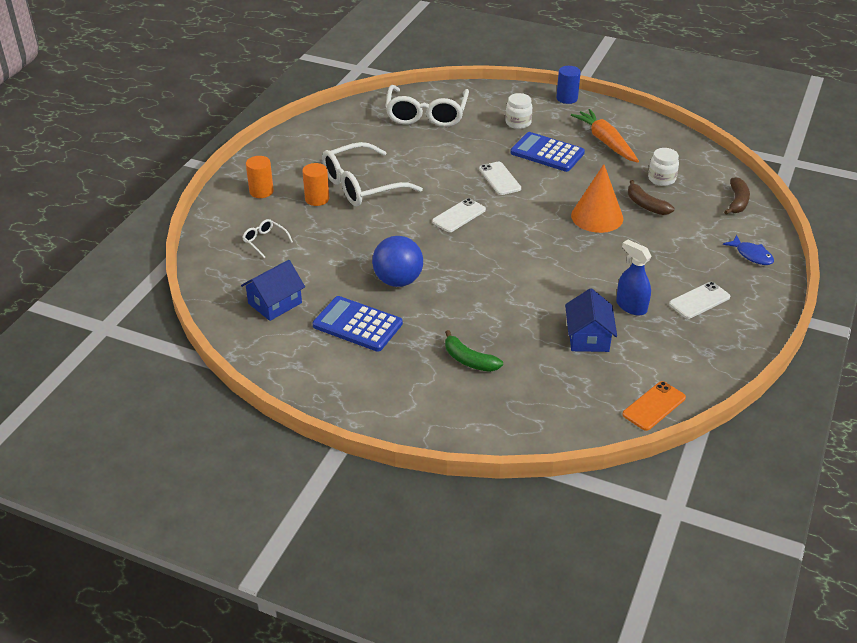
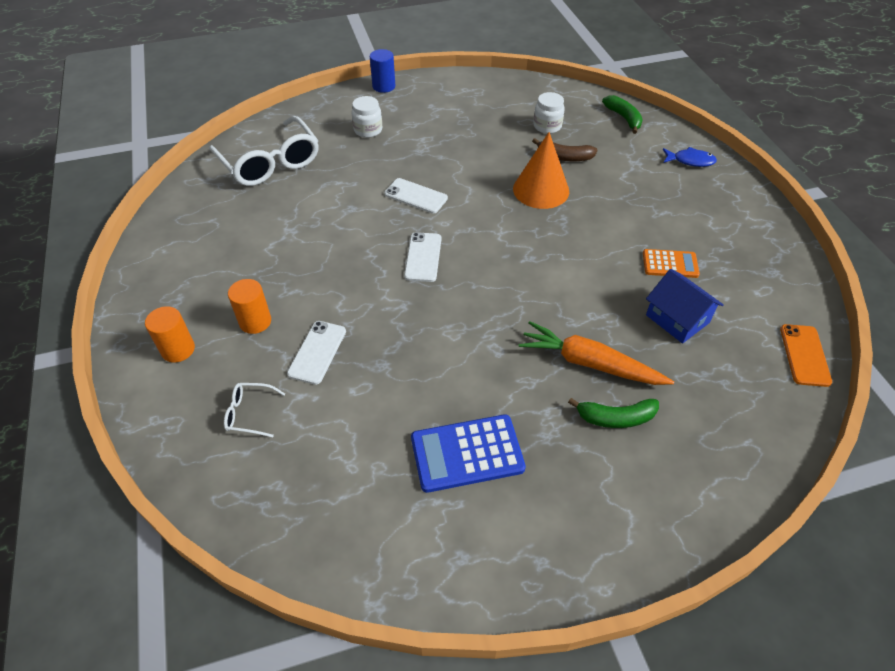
camera: 40 degrees left, 10 degrees up
blue house [241,260,305,321] -> none
white glasses [322,142,423,206] -> none
blue ball [372,236,423,287] -> none
blue calculator [510,132,585,172] -> none
orange carrot [571,109,639,163] -> orange carrot moved to [519,321,674,385]
blue spray bottle [616,239,652,315] -> orange calculator [643,249,700,278]
white phone [669,282,730,319] -> white phone moved to [287,321,346,385]
brown banana [724,177,750,215] -> green banana [602,95,643,134]

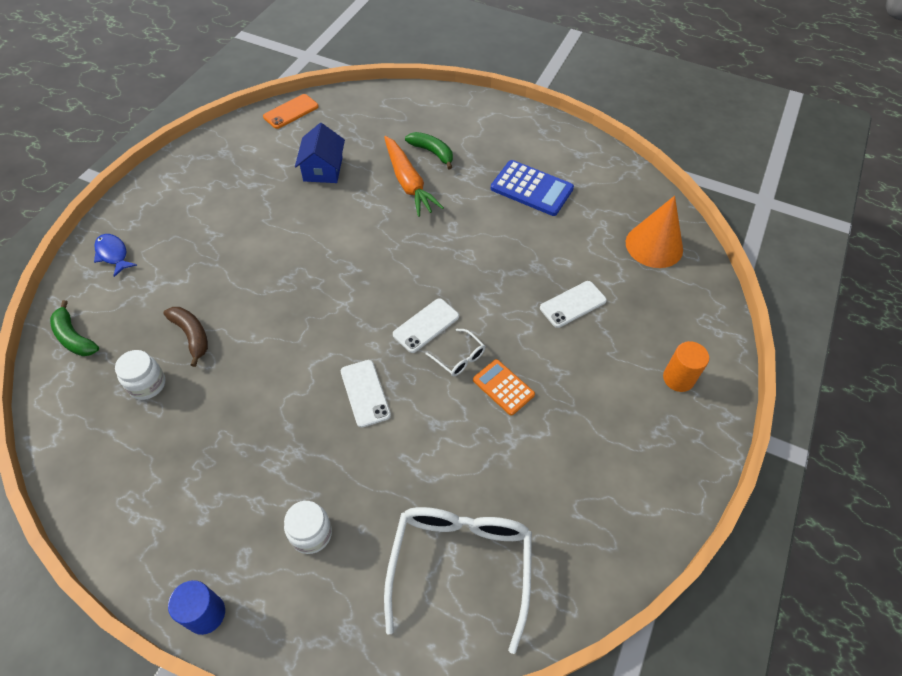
camera: 140 degrees left, 5 degrees up
white glasses [224,383,285,437] -> white glasses moved to [425,329,485,377]
orange cylinder [228,279,271,334] -> none
orange cone [513,132,569,209] -> orange cone moved to [626,196,683,268]
green banana [602,95,643,134] -> green banana turned 60 degrees counterclockwise [50,300,99,356]
orange calculator [643,249,700,278] -> orange calculator moved to [473,359,535,416]

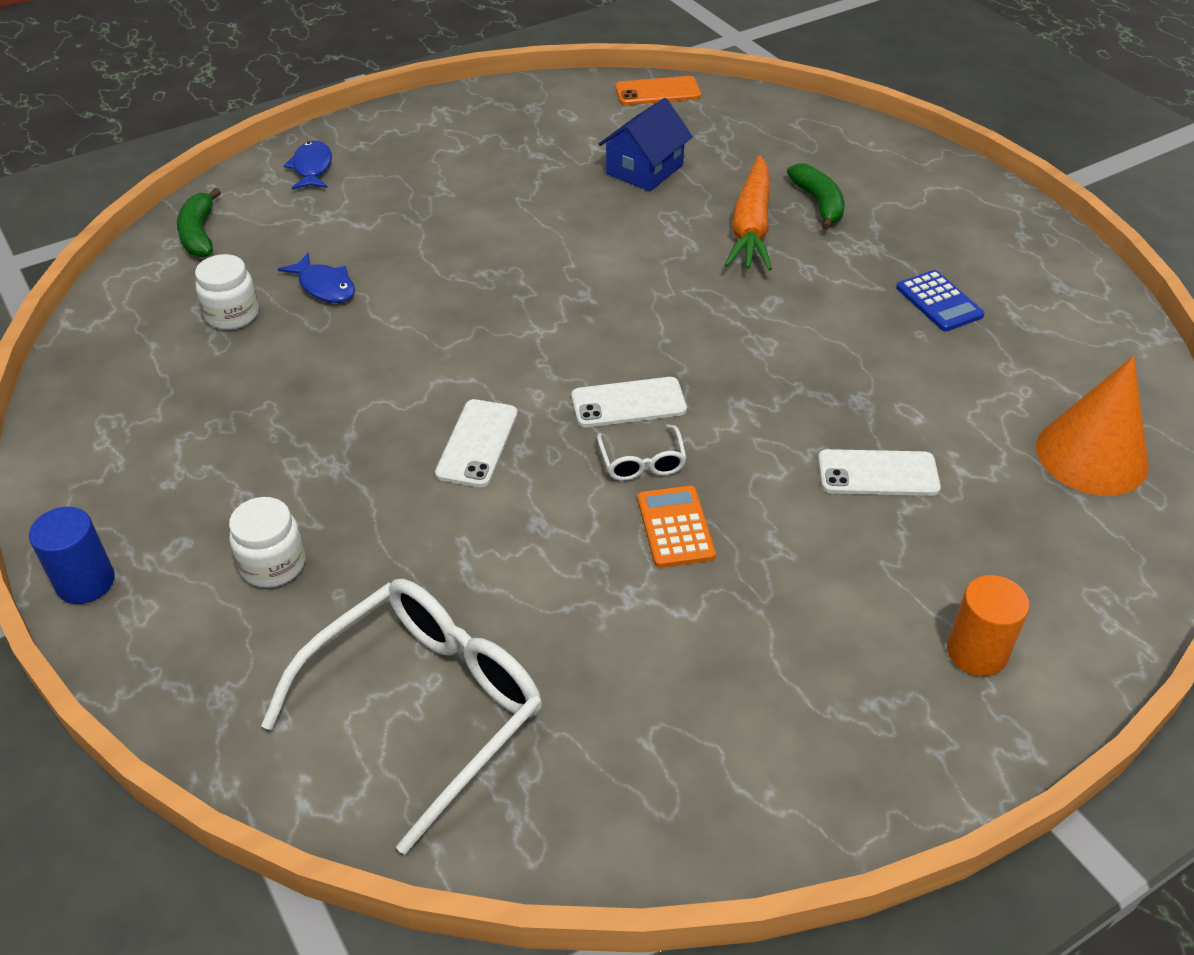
camera: 35 degrees right, 10 degrees down
brown banana [163,307,208,367] -> blue fish [278,253,355,303]
blue calculator [491,160,574,216] -> blue calculator [896,270,985,331], size x0.62

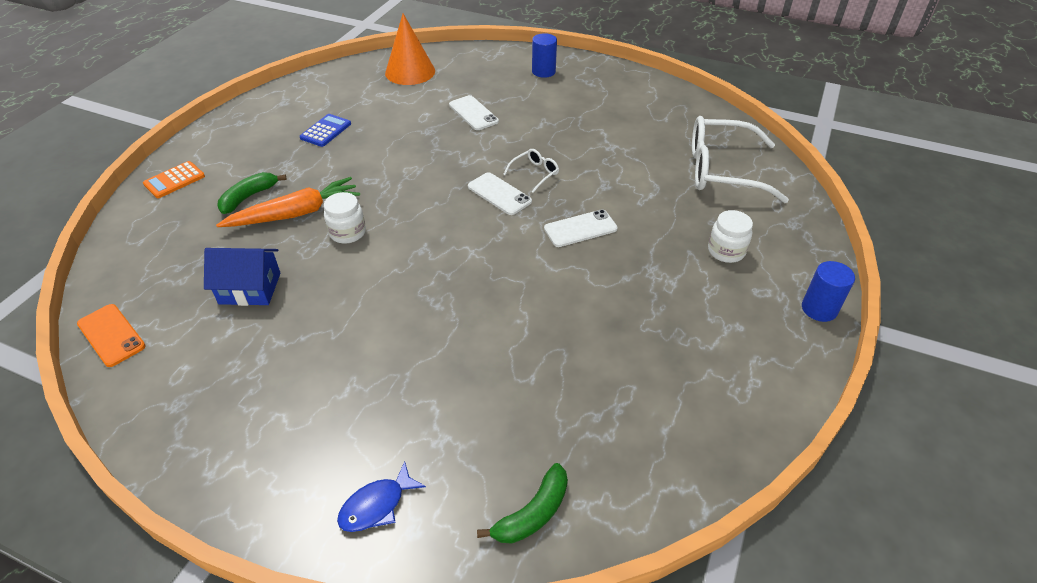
camera: 125 degrees left, 0 degrees up
white jar [195,254,259,330] -> white jar moved to [324,192,366,244]
blue fish [278,253,355,303] -> none
orange calculator [637,486,716,568] -> orange calculator moved to [143,161,205,198]
orange cylinder [947,575,1029,676] -> blue cylinder [532,33,557,78]

